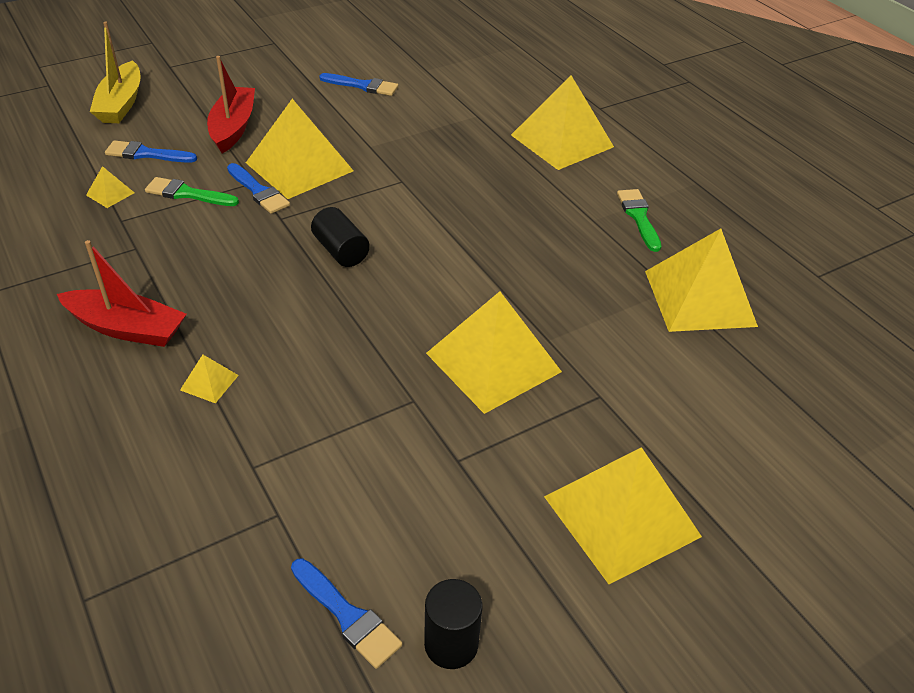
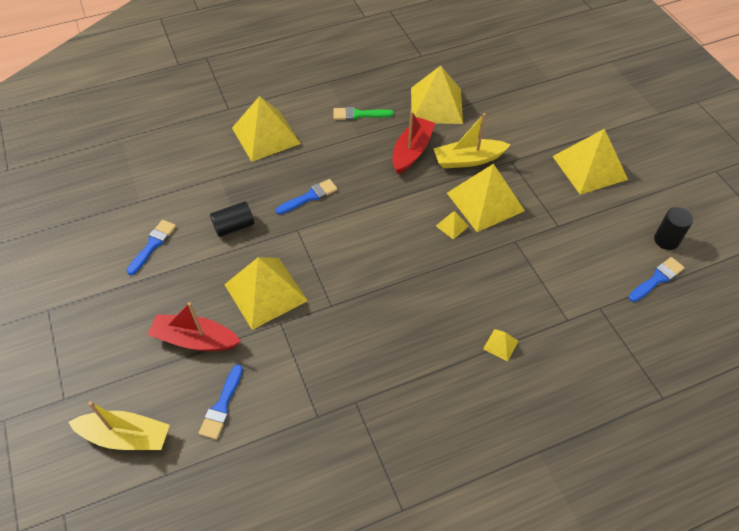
camera: 80 degrees left, 10 degrees up
red boat [57,240,186,347] -> red boat moved to [393,111,435,174]
yellow pyramid [86,166,135,208] -> yellow pyramid moved to [436,211,469,239]
green brush [145,177,239,206] -> none
blue brush [227,163,290,214] -> blue brush moved to [276,179,338,215]
black cylinder [311,207,370,267] -> black cylinder moved to [210,201,254,237]
none -> yellow boat [433,113,511,168]

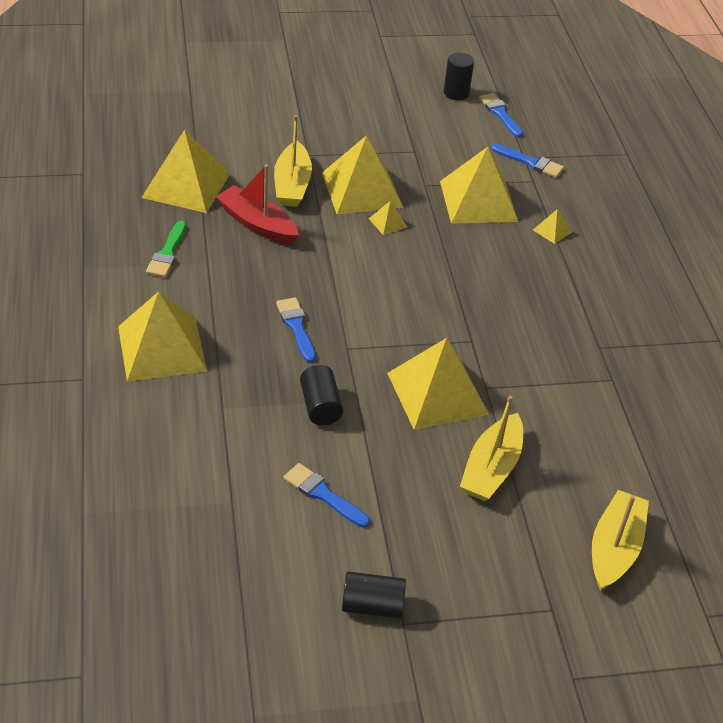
camera: 80 degrees left, 10 degrees down
red boat [147,302,241,351] -> yellow boat [460,396,523,501]
blue brush [199,364,243,440] -> blue brush moved to [491,144,564,178]
yellow pyramid [552,129,628,195] -> yellow pyramid moved to [440,147,518,224]
none -> black cylinder [342,572,406,619]

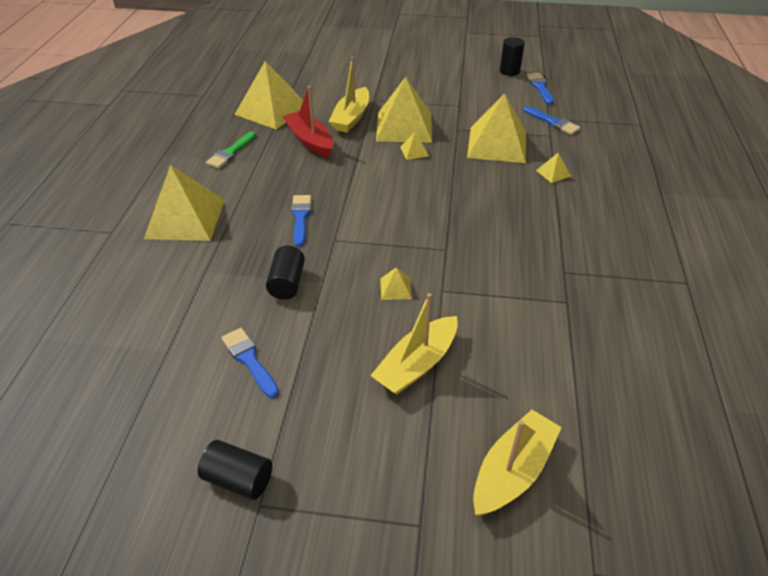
camera: 20 degrees right, 0 degrees up
yellow pyramid [387,338,489,430] -> yellow pyramid [380,267,412,300], size x0.41

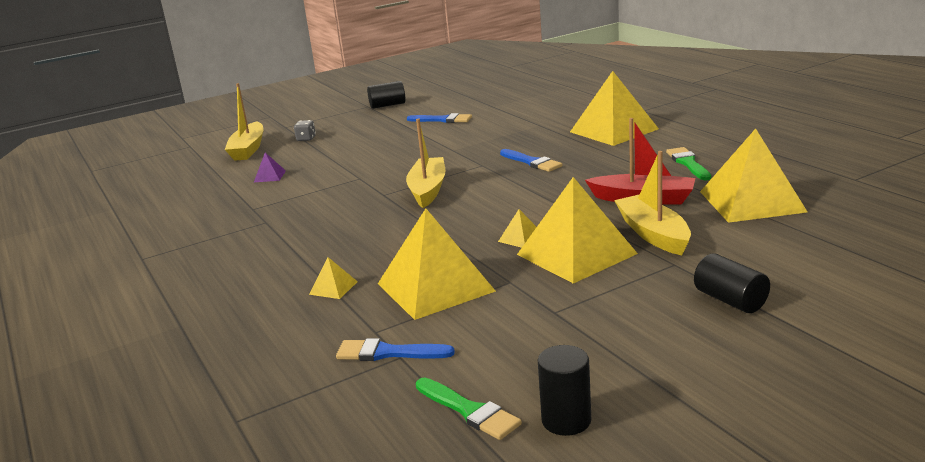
camera: 145 degrees right, 20 degrees down
black cylinder [266,246,305,299] -> black cylinder moved to [694,253,770,313]
yellow boat [370,293,458,394] -> yellow boat moved to [406,119,445,208]
yellow pyramid [380,267,412,300] -> none
blue brush [527,73,554,105] -> green brush [416,377,522,440]
none -> purple pyramid [254,153,286,182]
none -> grey dice [294,120,316,141]

